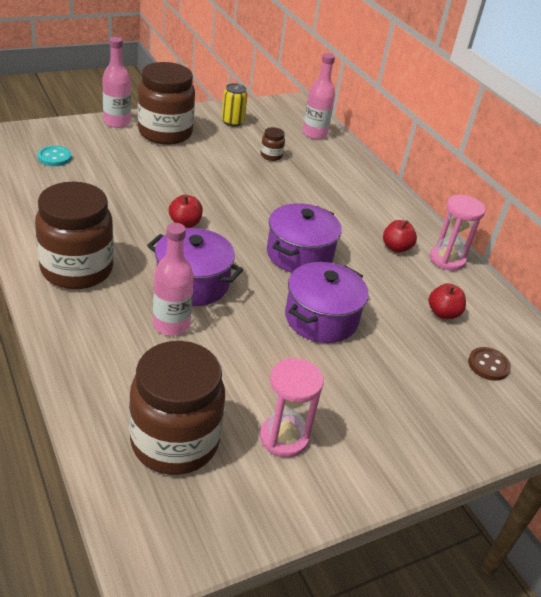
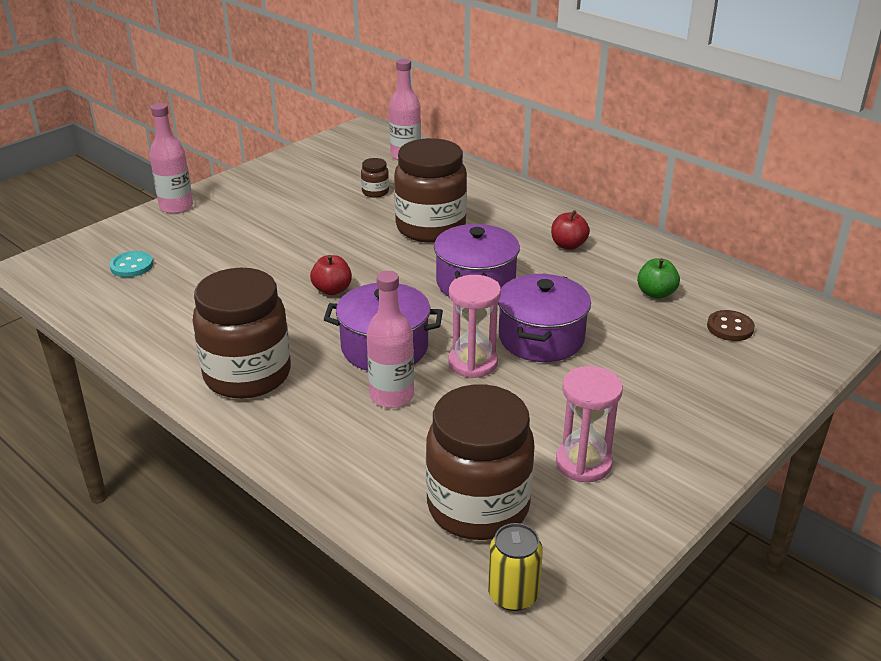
camera: 15 degrees left, 5 degrees down
brown jar [138,62,195,145] -> brown jar moved to [394,138,467,243]
yellow can [222,83,248,127] -> yellow can moved to [488,523,543,611]
red apple [429,283,466,319] -> green apple [637,258,680,299]
pink hourglass [430,195,486,271] -> pink hourglass moved to [448,275,501,378]

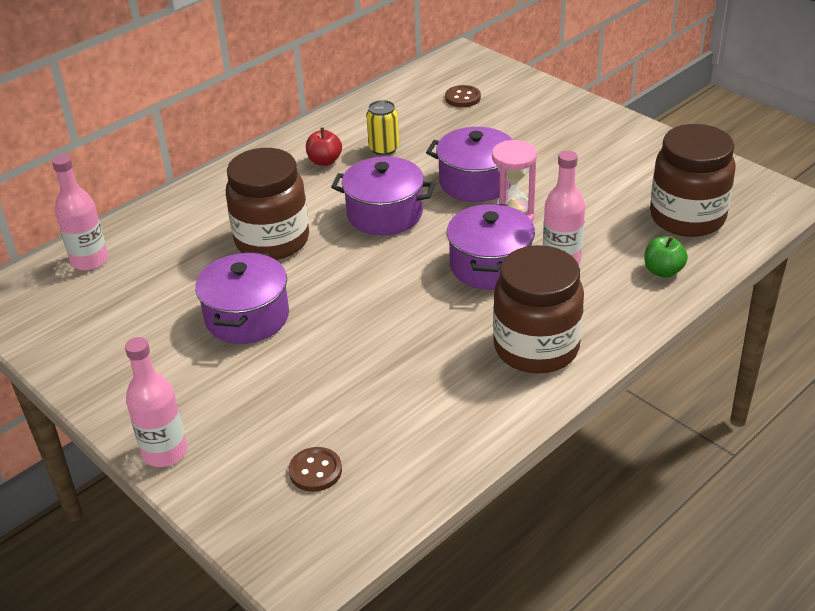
camera: 85 degrees left, 5 degrees up
turquoise button [110,251,153,277] -> brown button [289,447,342,492]
red apple [310,255,352,295] -> none
brown jar [361,158,389,198] -> none
yellow can [488,523,543,611] -> yellow can moved to [366,100,399,156]
pink hourglass [556,366,623,482] -> none
green apple [637,258,680,299] -> green apple moved to [645,236,688,278]
none -> purple pot [195,252,289,344]

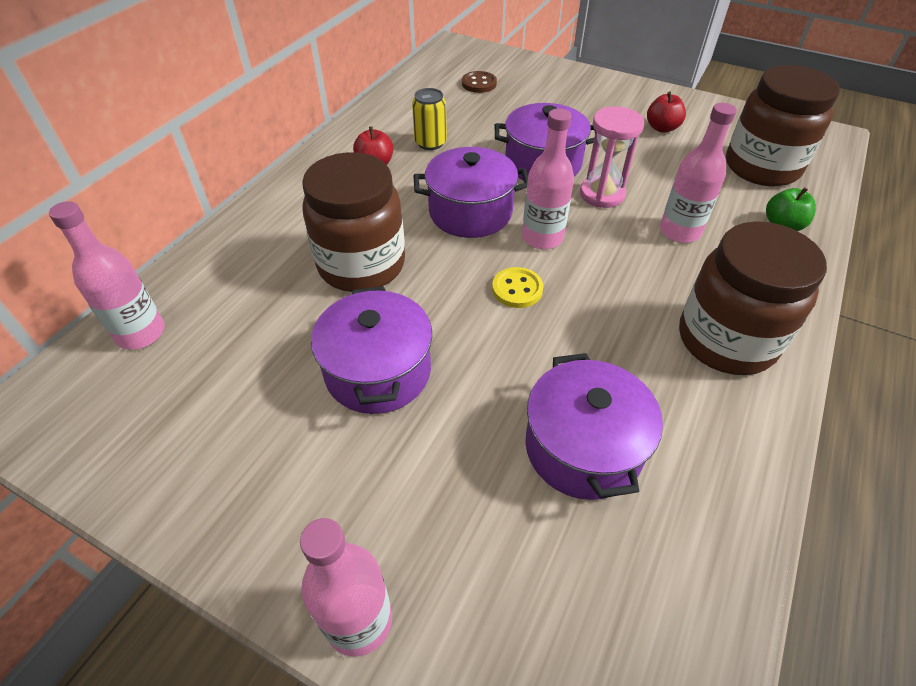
camera: 20 degrees left, 10 degrees up
brown button [289,447,342,492] -> none
purple pot [447,203,535,290] -> purple pot moved to [525,353,663,500]
none -> yellow button [492,267,543,308]
none -> pink bottle [522,109,574,249]
none -> red apple [647,92,686,133]

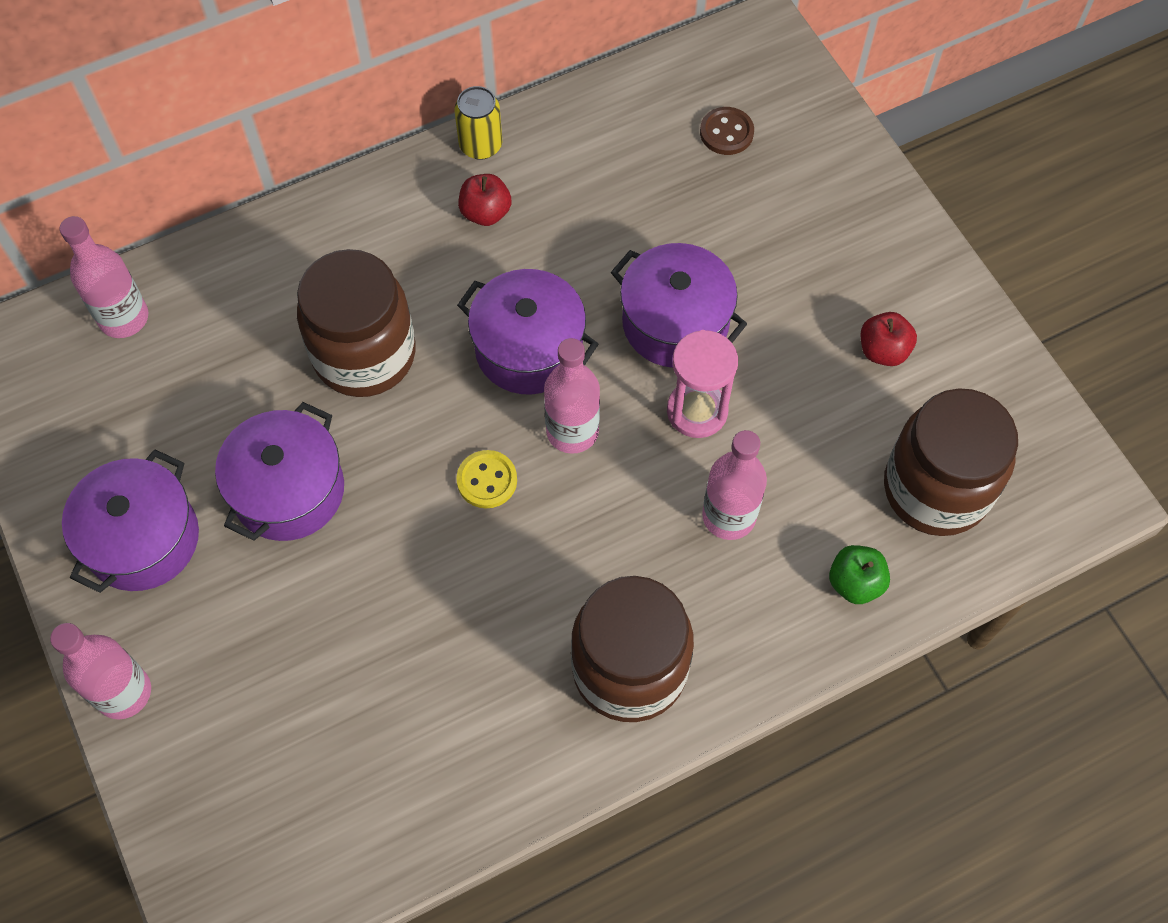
camera: 35 degrees right, 15 degrees up
yellow can [412,88,447,150] -> yellow can moved to [454,86,502,160]
purple pot [525,353,663,500] -> purple pot moved to [62,449,199,593]

